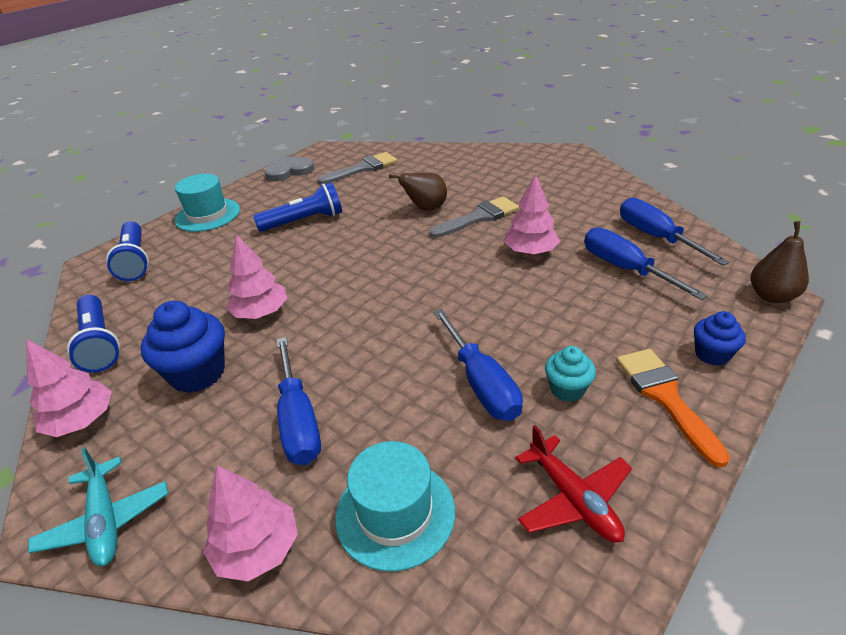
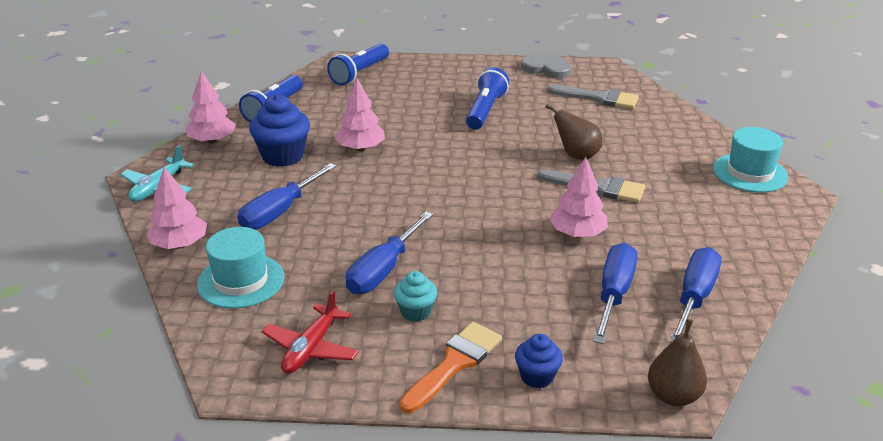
camera: 50 degrees right, 5 degrees down
turquoise hat [175,174,240,232] -> turquoise hat moved to [713,127,789,192]
blue flashlight [253,182,342,232] -> blue flashlight turned 105 degrees counterclockwise [466,67,509,130]

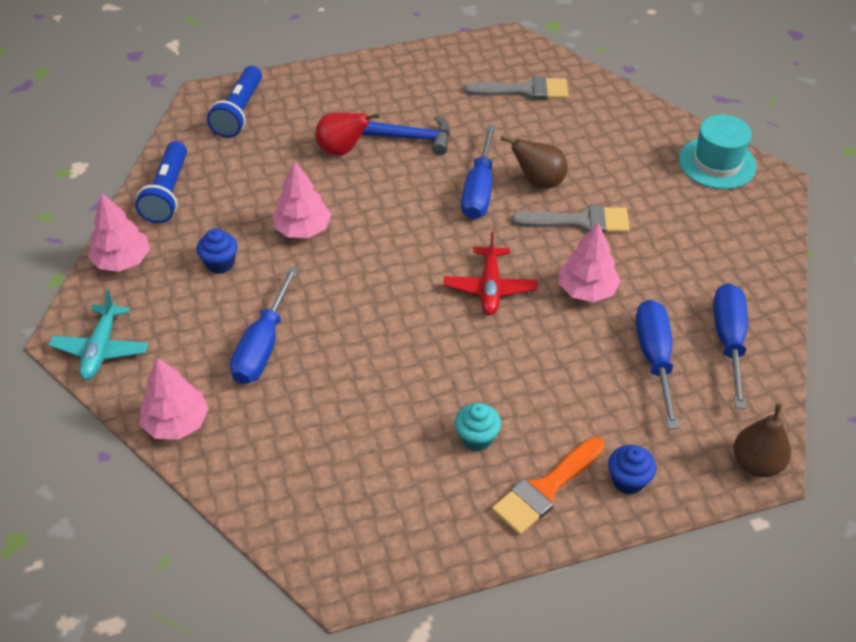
camera: 20 degrees left, 15 degrees up
turquoise hat [197,227,284,308] -> none
blue cupcake [249,94,310,167] -> blue cupcake [197,228,238,274], size x0.57
red plane [261,290,359,373] -> red plane moved to [444,232,538,315]
blue screwdriver [346,212,433,294] -> blue screwdriver moved to [461,125,496,220]
orange brush [400,322,502,413] -> orange brush turned 150 degrees counterclockwise [492,437,605,535]
blue flashlight [466,67,509,130] -> blue hammer [362,115,450,155]
grey heart [521,53,571,79] -> none
none -> red pear [315,113,380,156]

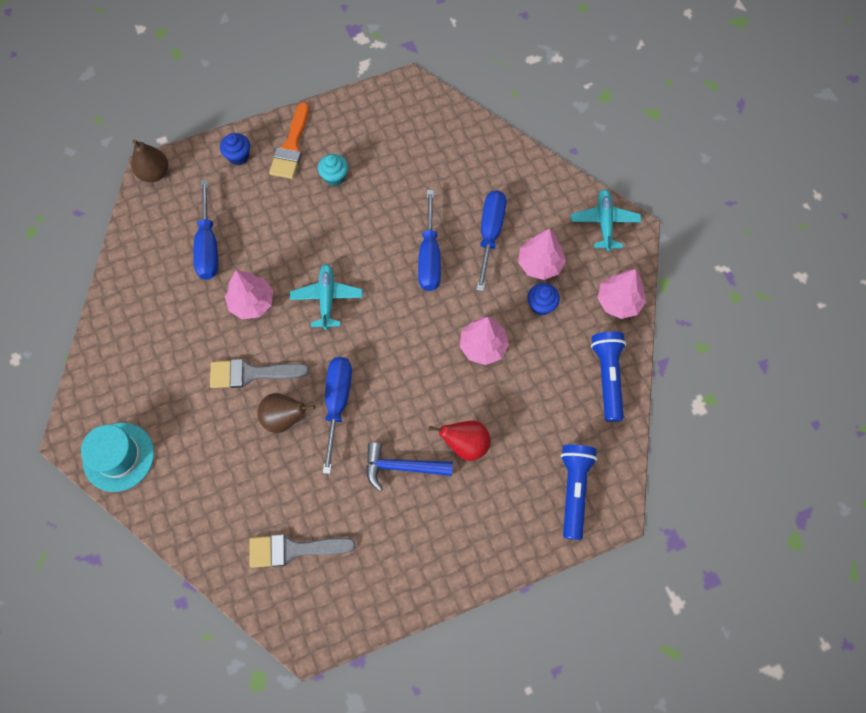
camera: 175 degrees right, 20 degrees up
pink tree [140,358,209,440] -> pink tree moved to [518,229,566,280]
red plane [444,232,538,315] -> turquoise plane [290,264,363,330]
orange brush [492,437,605,535] -> orange brush turned 150 degrees clockwise [269,103,309,179]
blue screwdriver [713,283,748,409] -> blue screwdriver moved to [418,190,441,291]

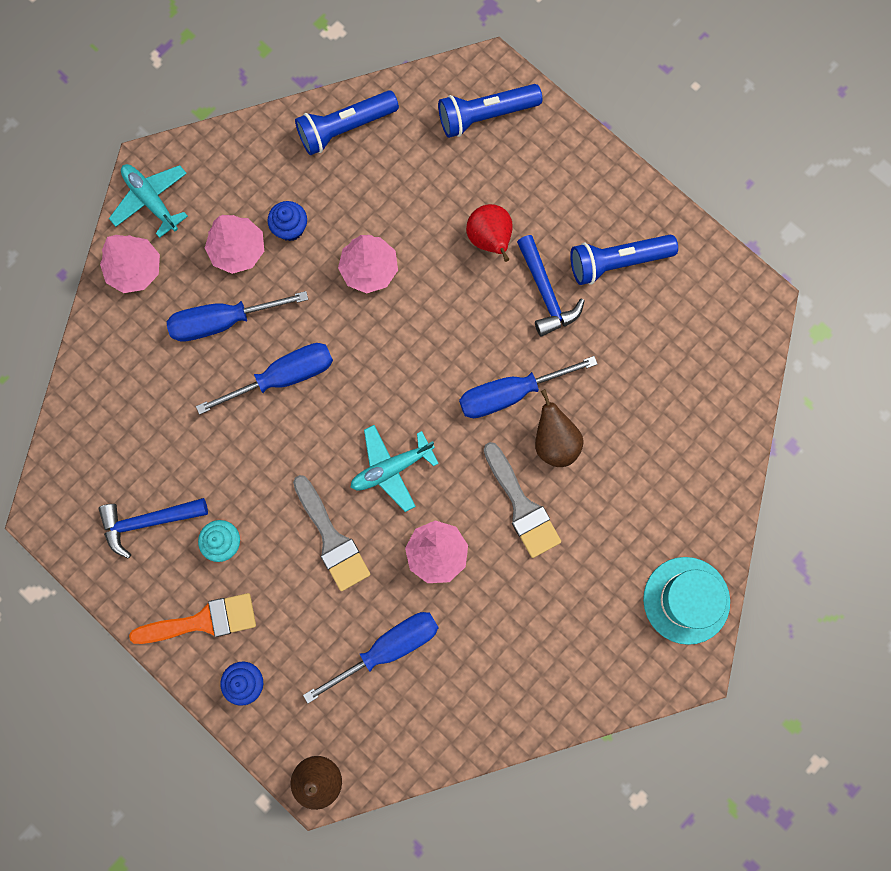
camera: 115 degrees left, 10 degrees up
grey brush [249,534,356,568] -> grey brush moved to [293,475,371,591]
turquoise plane [571,189,641,252] -> turquoise plane turned 75 degrees clockwise [109,164,188,238]
pink tree [598,269,646,319] -> pink tree moved to [100,235,160,293]
none -> blue hammer [99,498,208,559]
none -> blue flashlight [570,234,678,285]

